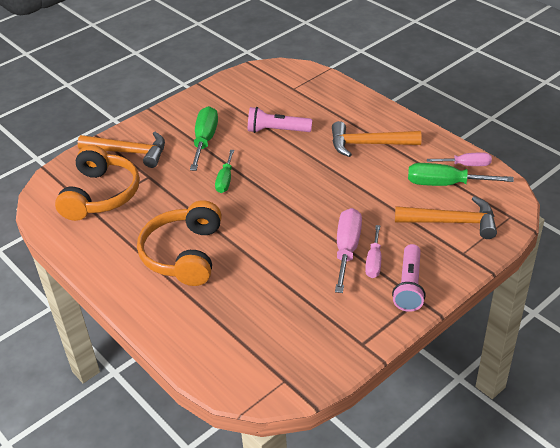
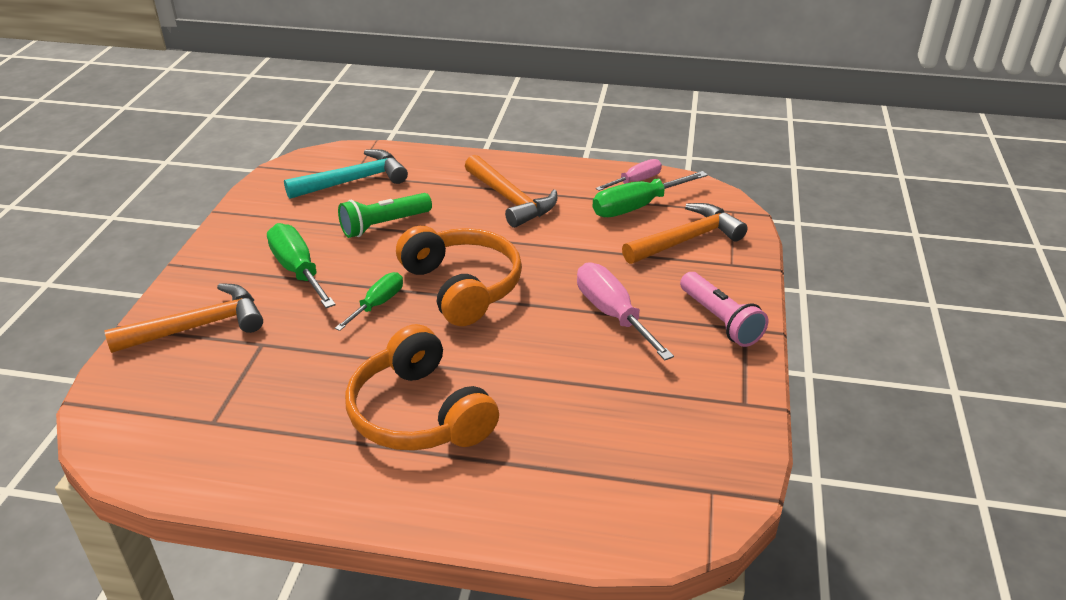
camera: 40 degrees left, 5 degrees down
orange headphones [55,145,140,221] -> orange headphones moved to [396,226,522,326]
green screwdriver [215,150,234,193] -> green screwdriver turned 120 degrees counterclockwise [335,272,403,331]
pink flashlight [248,107,312,133] -> green flashlight [338,193,432,238]
orange hammer [332,121,422,157] -> orange hammer turned 90 degrees counterclockwise [465,155,557,228]
pink screwdriver [365,225,381,278] -> none
none -> turquoise hammer [284,149,408,199]

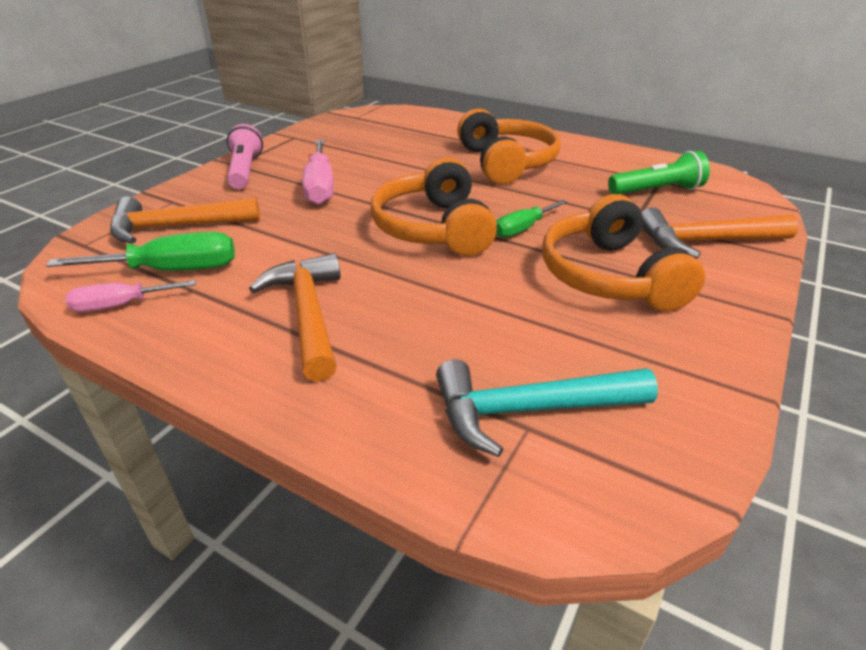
camera: 160 degrees left, 0 degrees up
green screwdriver [267,223,336,308] -> orange headphones [542,194,705,312]
green flashlight [338,193,432,238] -> green flashlight moved to [608,151,710,194]

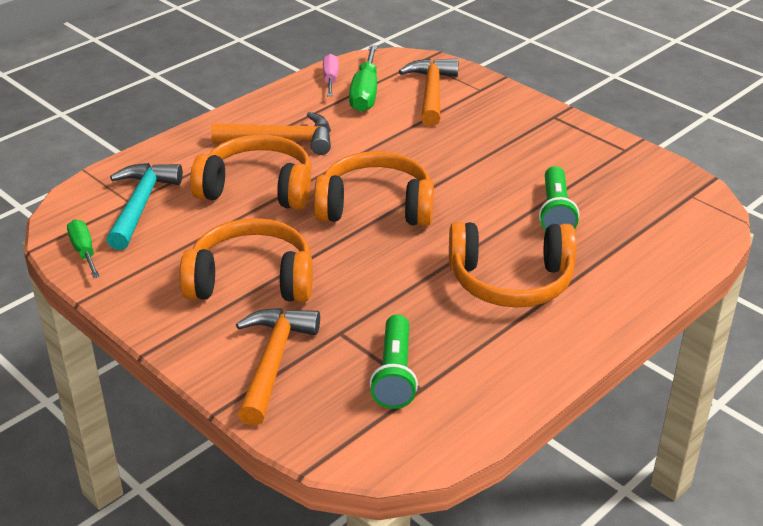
camera: 105 degrees right, 0 degrees up
pink flashlight [227,124,263,189] -> none
pink screwdriver [302,140,334,205] -> none
green screwdriver [496,200,567,238] -> green screwdriver moved to [67,219,100,278]
none -> orange headphones [190,135,311,210]
none -> green flashlight [539,166,579,231]

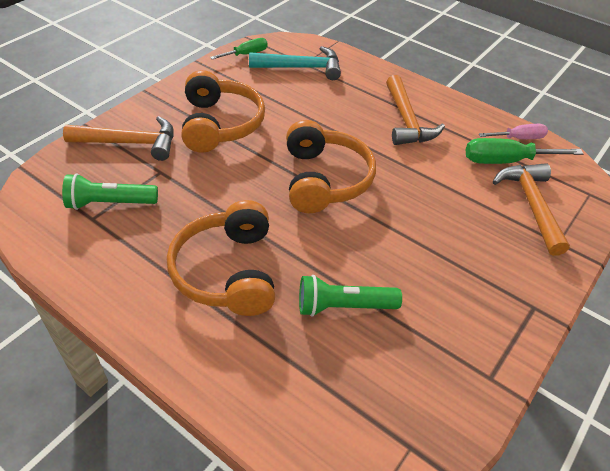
camera: 80 degrees right, 10 degrees up
orange headphones [190,135,311,210] -> none
orange hammer [399,58,459,126] -> orange hammer turned 90 degrees counterclockwise [493,163,570,256]

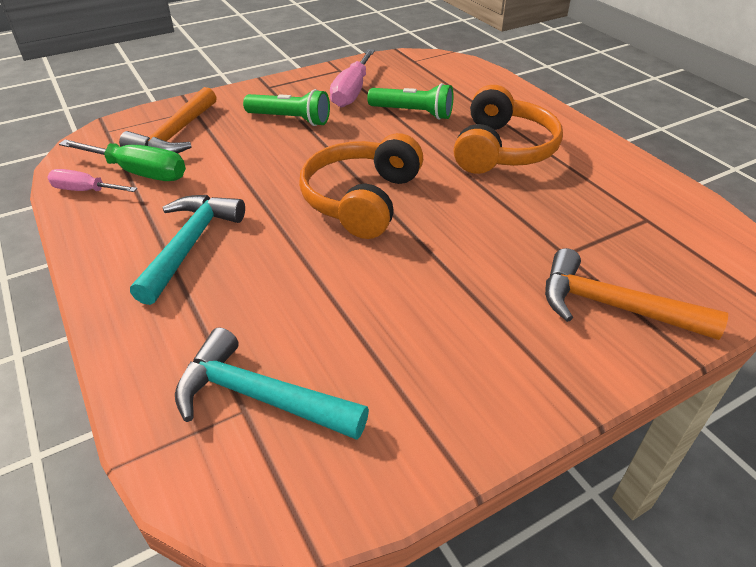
camera: 155 degrees left, 5 degrees down
green flashlight [62,173,158,210] -> green flashlight moved to [243,89,330,126]
orange headphones [181,70,265,153] -> none
green screwdriver [210,38,268,59] -> none
orange hammer [386,75,445,145] -> turquoise hammer [130,195,245,305]
none -> pink screwdriver [330,49,375,107]

